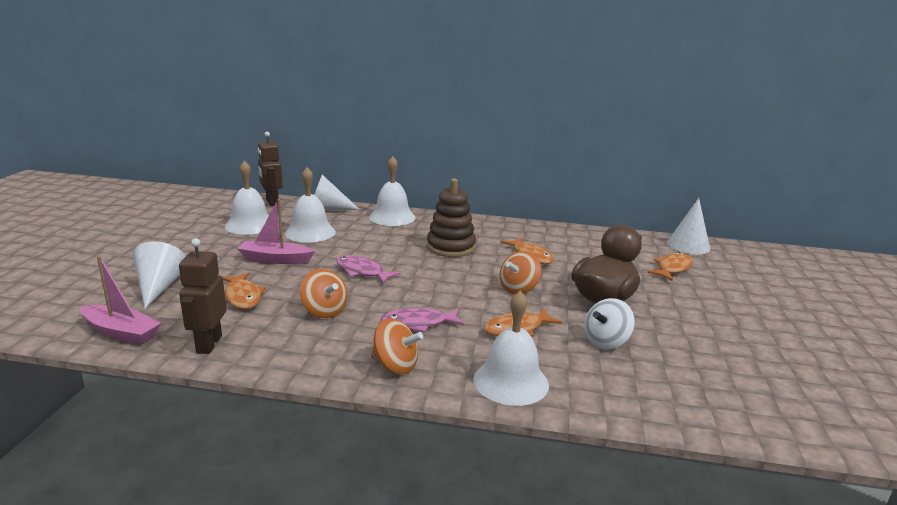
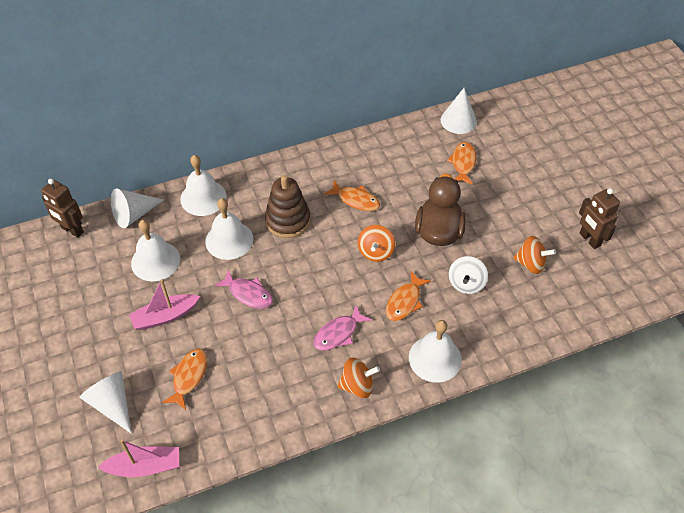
camera: 30 degrees left, 30 degrees up
brown robot [179,238,226,354] -> brown robot moved to [579,188,620,249]
orange fish [223,272,266,309] -> orange fish turned 105 degrees counterclockwise [162,349,208,410]
white bell [225,161,269,235] -> white bell moved to [205,198,253,260]
orange spinning top [300,269,348,318] -> orange spinning top moved to [513,236,556,274]
pink fish [336,255,400,284] -> pink fish turned 150 degrees counterclockwise [214,269,273,309]

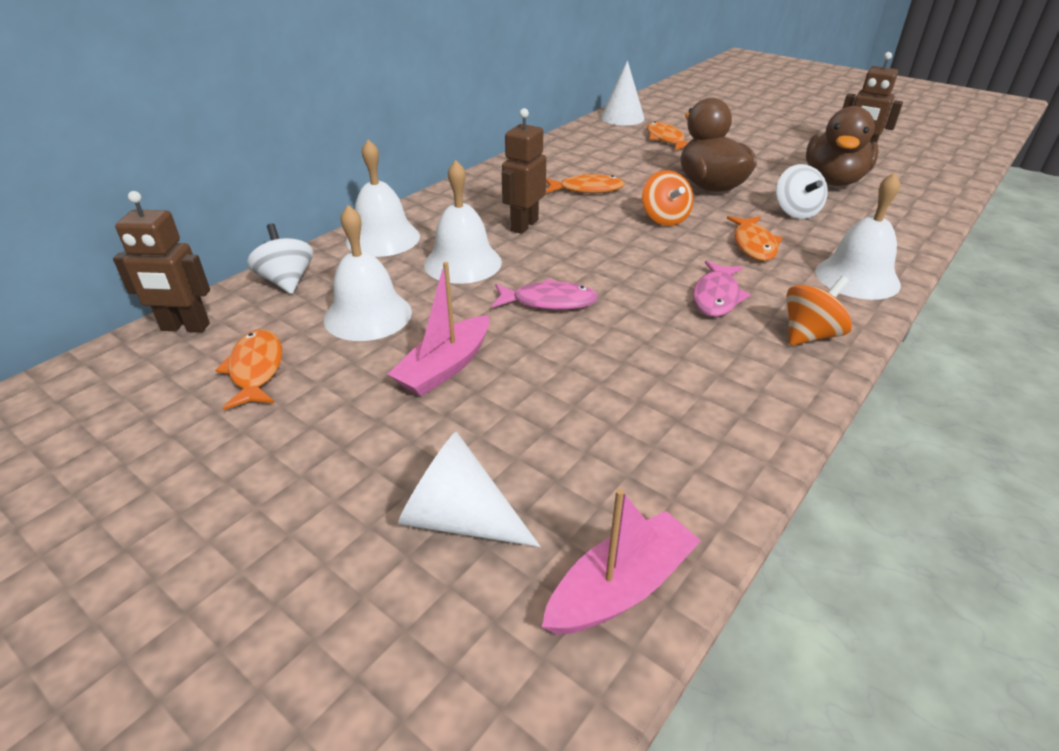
camera: 30 degrees left, 15 degrees down
white cone [111,189,164,228] -> white spinning top [247,223,313,294]
orange fish [162,349,208,410] -> orange fish moved to [215,329,282,410]
brown stacking toy [265,175,310,238] -> brown robot [502,108,546,234]
orange spinning top [513,236,556,274] -> brown duck [806,106,879,186]

